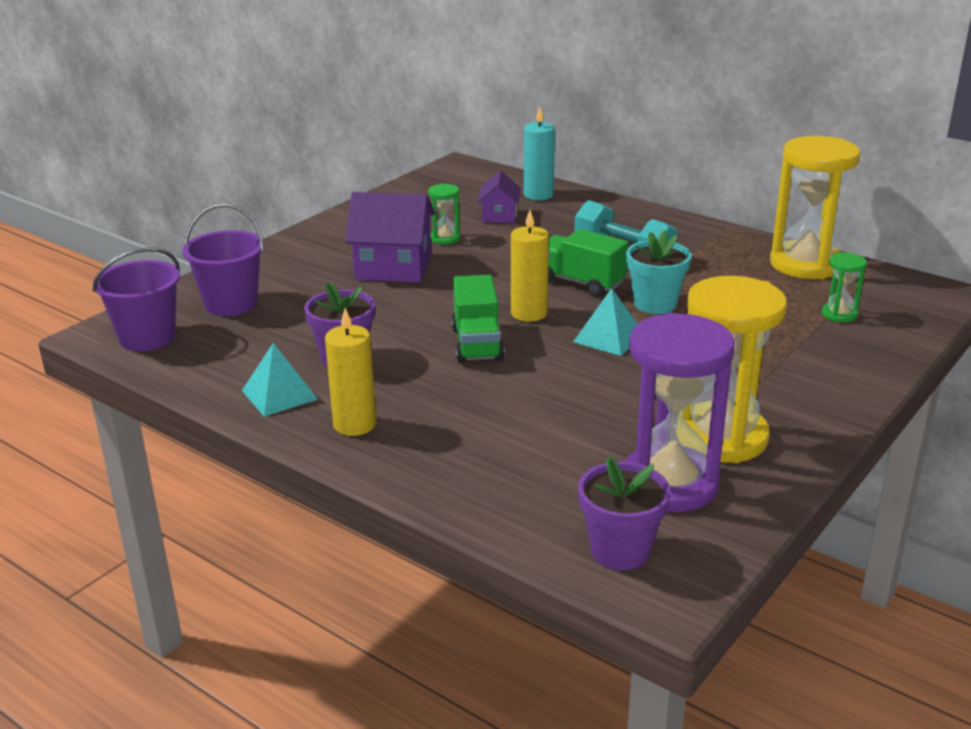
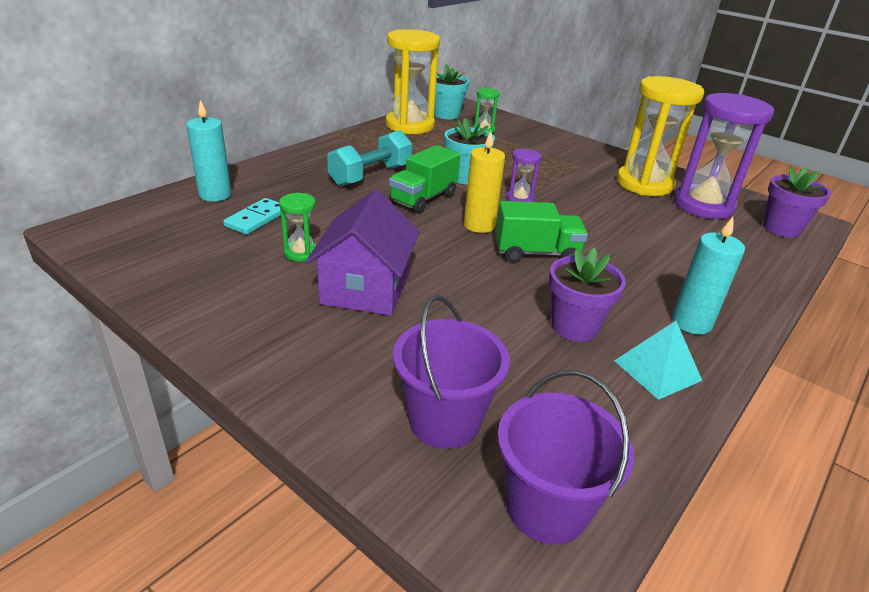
camera: 90 degrees left, 5 degrees up
yellow candle [325,308,376,436] -> turquoise candle [672,217,745,335]
purple house [478,171,521,223] -> turquoise domino [223,198,281,235]
turquoise pyramid [573,288,638,356] -> purple hourglass [506,148,542,202]
none -> turquoise flower pot [434,64,469,119]

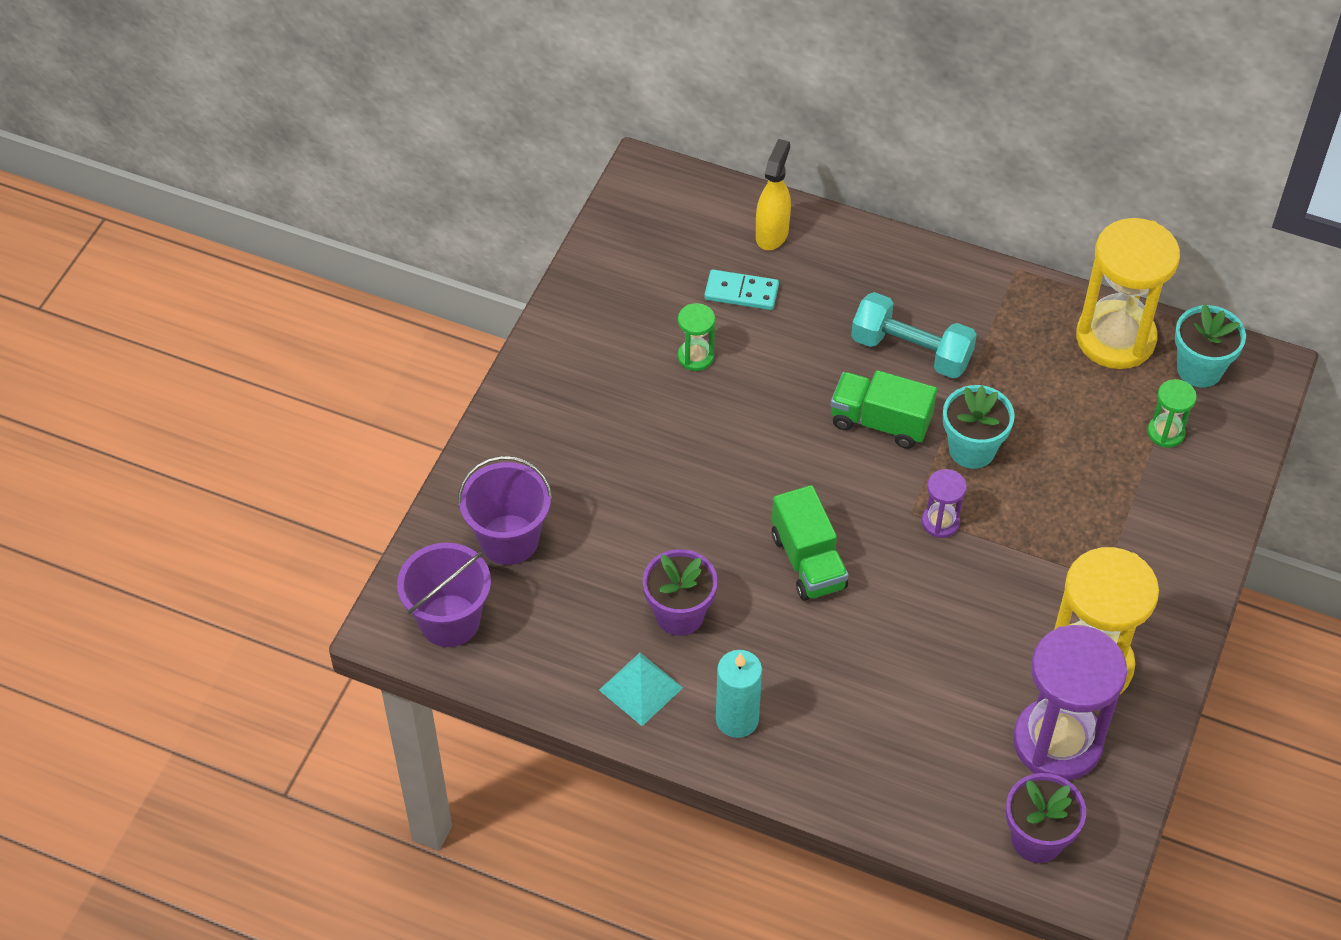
camera: 75 degrees right, 20 degrees up
turquoise candle [186,100,231,202] -> yellow spray bottle [756,139,791,251]
purple house [306,190,420,316] -> none
yellow candle [464,131,505,233] -> none

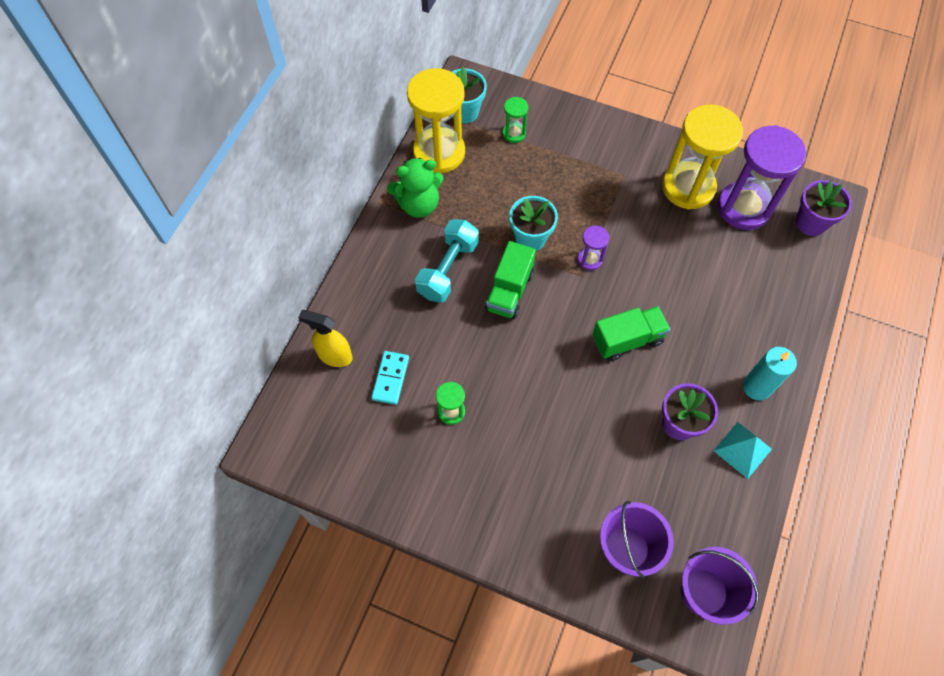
camera: 90 degrees left, 10 degrees up
none -> green teddy bear [387,157,443,218]

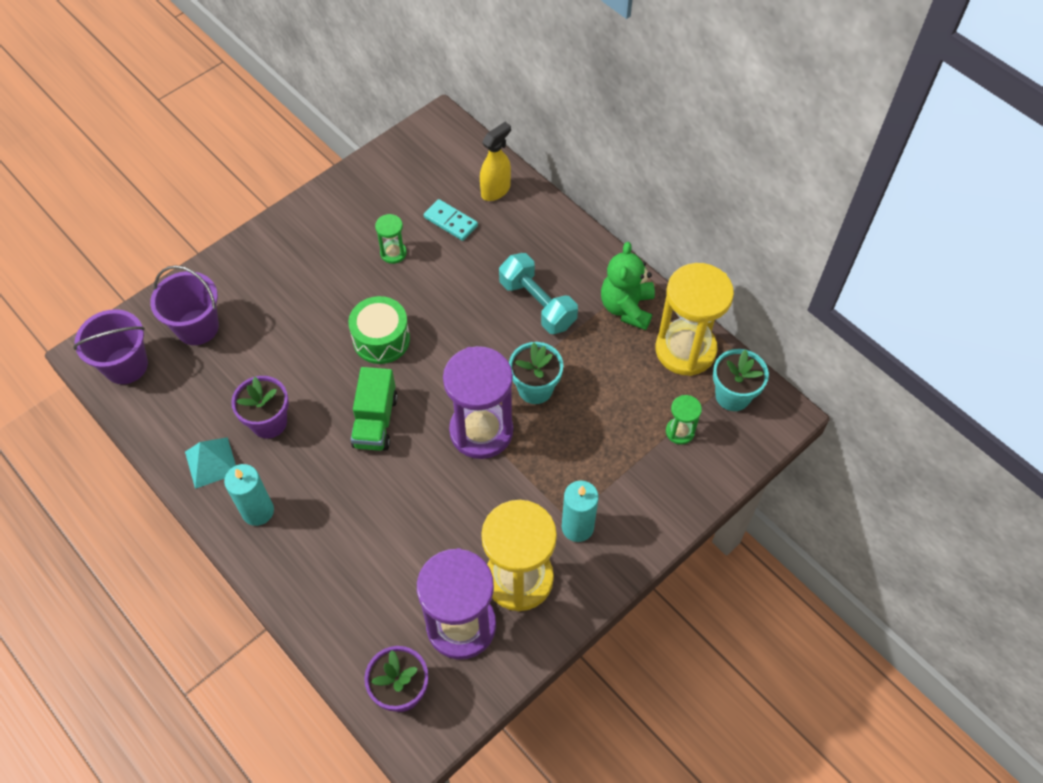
camera: 115 degrees right, 5 degrees down
green truck [485,241,536,319] -> none
purple hourglass [577,226,609,271] -> purple hourglass [443,346,513,459], size x2.19
none -> green drum [348,296,410,364]
none -> turquoise candle [562,481,599,542]

